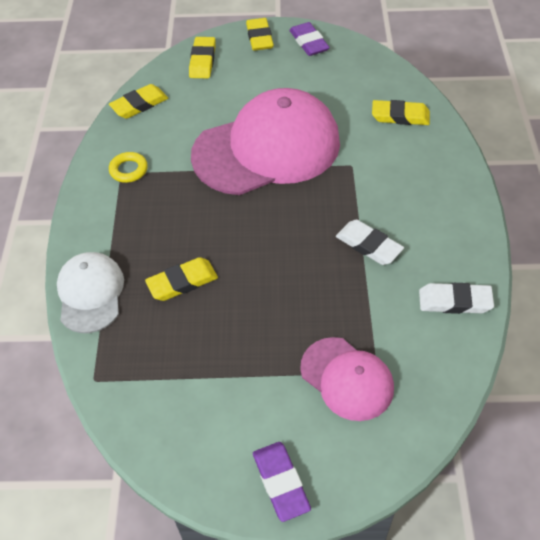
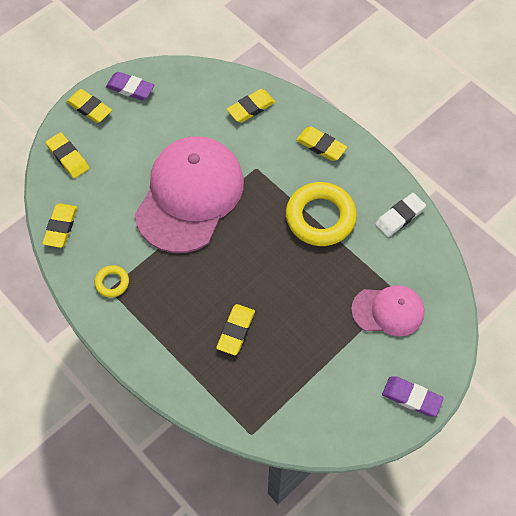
camera: 45 degrees left, 10 degrees up
white cap [57,252,124,333] -> none
white eraser [336,220,404,265] -> yellow ring [286,182,357,246]
none -> yellow eraser [296,127,347,161]

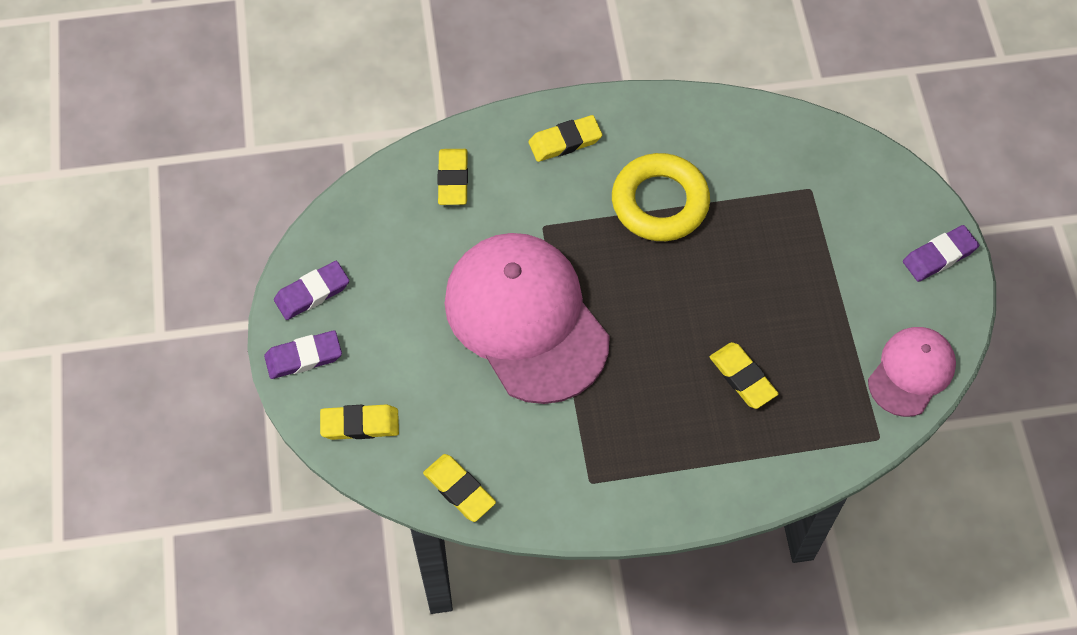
camera: 55 degrees left, 0 degrees up
yellow eraser [66,89,112,123] -> purple eraser [264,330,342,379]
yellow ring [95,265,129,297] -> none
pink cap [351,285,424,336] -> pink cap moved to [868,327,956,417]
white eraser [375,193,426,237] -> none

